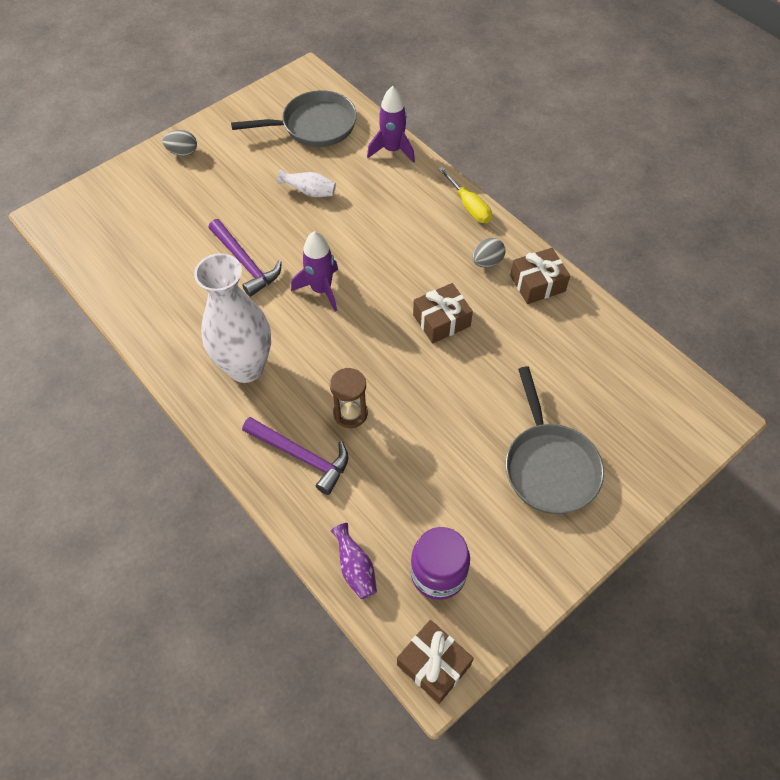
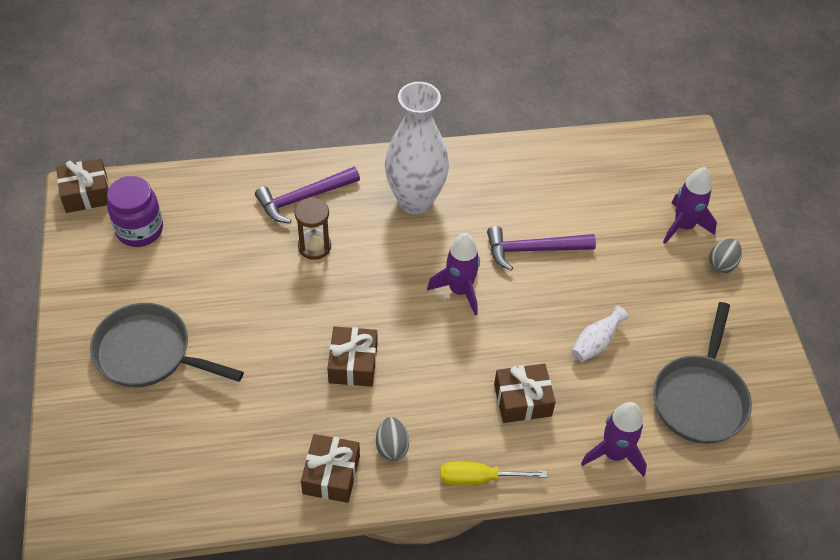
camera: 120 degrees right, 5 degrees down
purple vase [331,523,377,599] -> none
none -> brown gift [494,364,556,423]
none -> purple rocket [663,167,717,244]

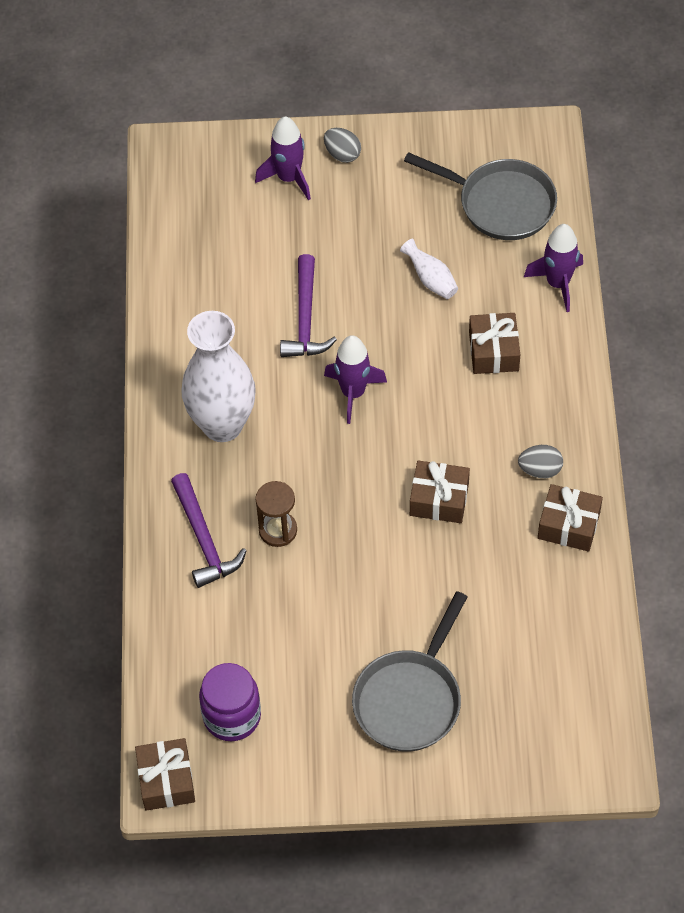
camera: 80 degrees left, 5 degrees up
yellow screwdriver [440,462,547,486] -> none

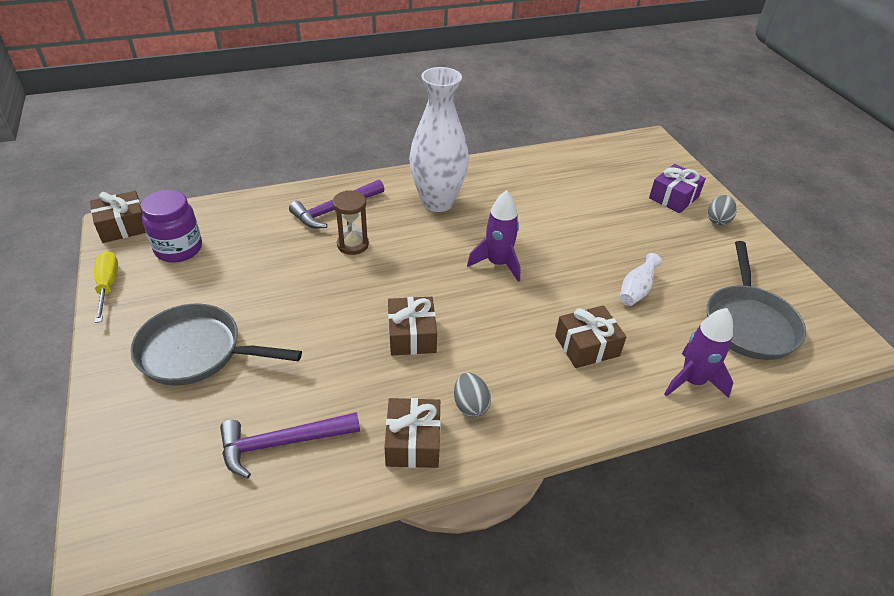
camera: 70 degrees right, 15 degrees down
purple rocket [255,116,311,200] -> purple gift [649,164,706,213]
purple hammer [280,254,337,357] -> purple hammer moved to [220,412,360,478]
none -> yellow screwdriver [94,251,118,323]

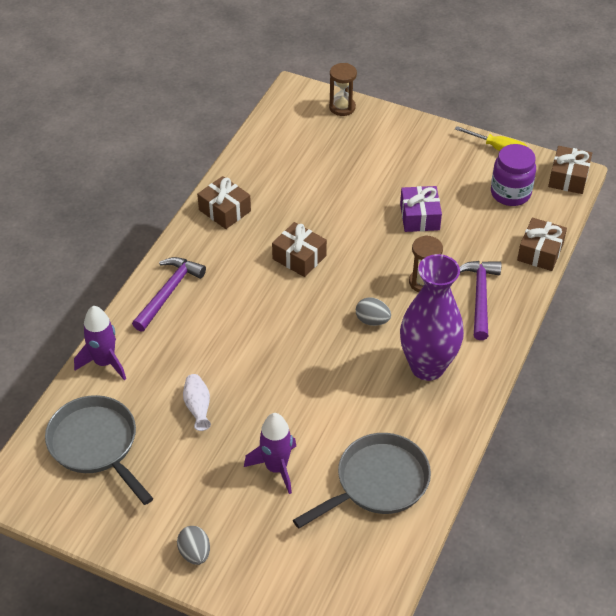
camera: 135 degrees right, 5 degrees up
grey pan [130,303,302,386] -> grey pan moved to [293,433,431,529]
purple hammer [220,412,360,478] -> purple hammer moved to [132,257,206,332]
white vase [409,67,469,212] -> purple vase [400,254,464,381]
grey egg [454,373,491,417] -> grey egg moved to [356,297,391,326]
purple rocket [467,190,521,282] -> purple rocket moved to [244,413,296,494]
brown gift [555,305,626,368] -> brown gift moved to [517,218,567,271]
purple gift [649,164,706,213] -> purple gift moved to [400,186,442,232]
none -> brown hourglass [329,63,357,116]

